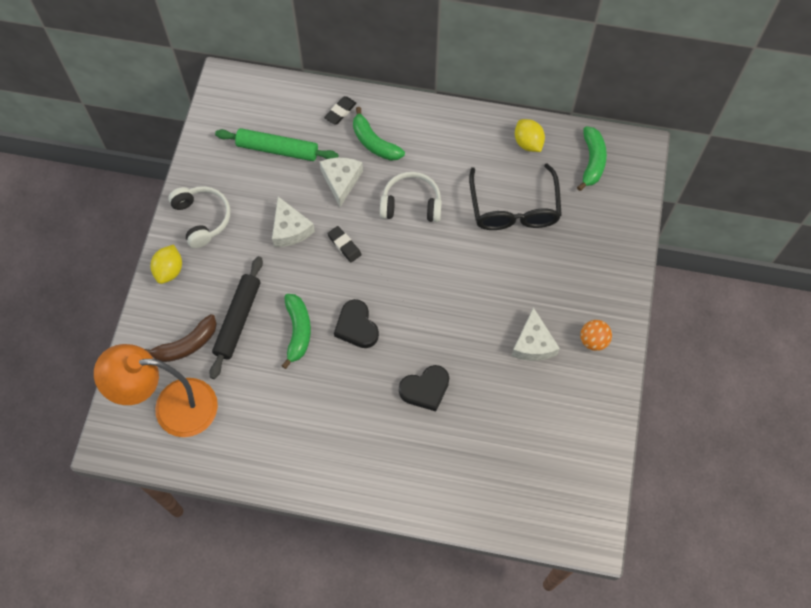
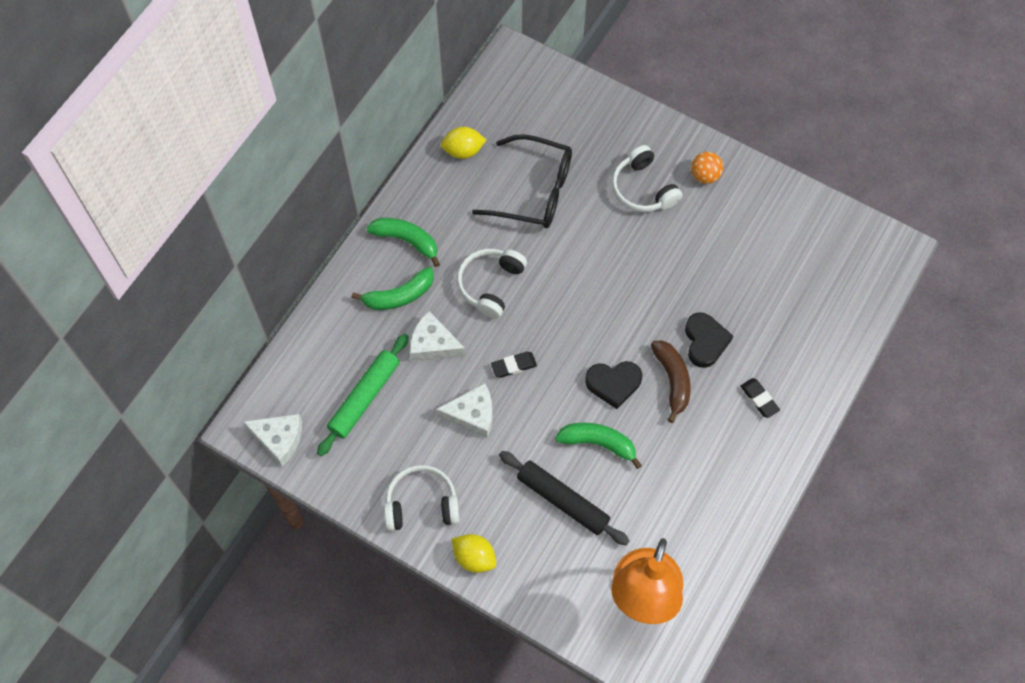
camera: 70 degrees left, 0 degrees up
brown banana [145,314,217,362] -> brown banana moved to [651,340,691,423]
black eraser [324,96,357,124] -> black eraser moved to [740,378,780,418]
white cheese [512,307,560,361] -> white cheese moved to [243,414,302,467]
green banana [577,126,607,191] -> green banana moved to [366,218,440,267]
none -> white headphones [612,145,682,212]

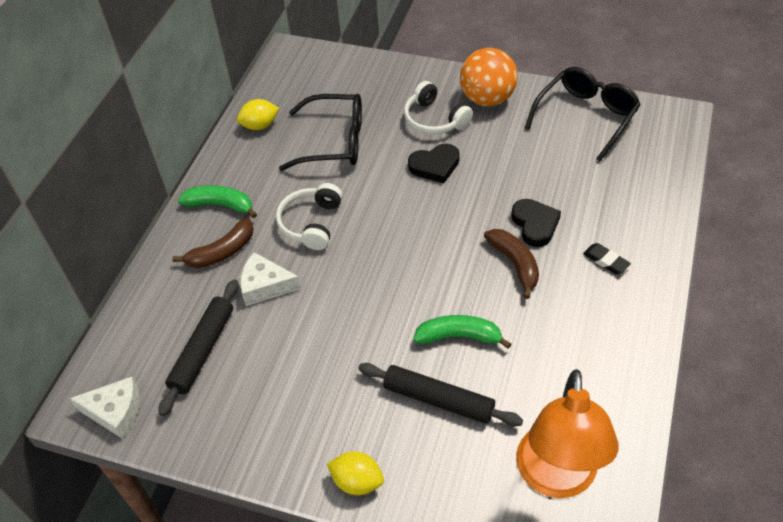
camera: 10 degrees left, 15 degrees down
green rolling pin [317,334,409,456] -> black rolling pin [158,279,238,416]
green banana [352,267,434,310] -> brown banana [172,218,254,268]
white headphones [384,465,459,531] -> none
white cheese [436,383,493,438] -> none
black eraser [491,352,537,378] -> none
black heart [585,361,642,409] -> black heart moved to [408,144,460,183]
orange ball [691,152,723,184] -> orange ball [460,48,518,106], size x1.90
none -> black glasses [525,67,641,161]

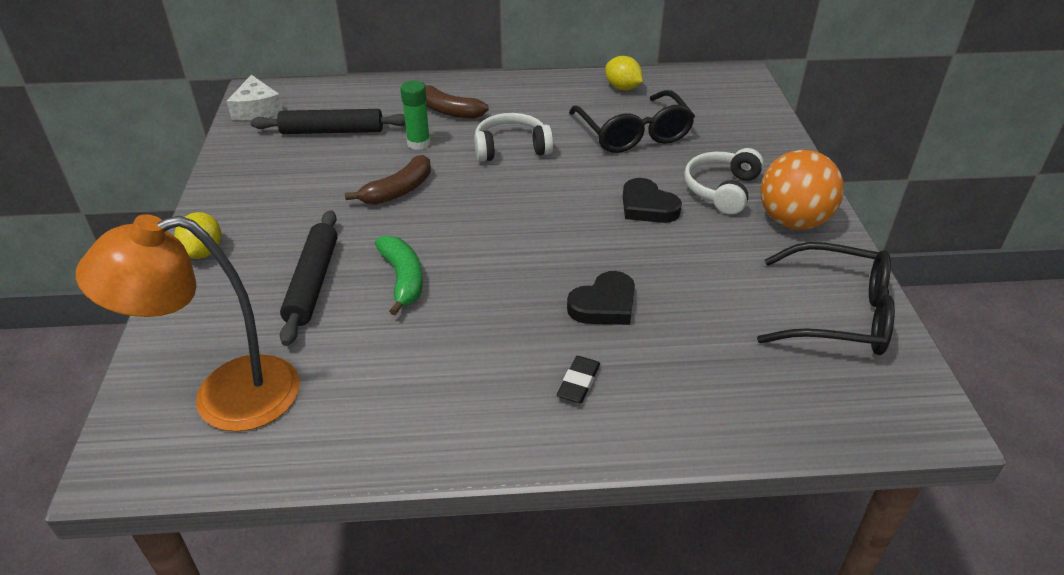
camera: 65 degrees right, 10 degrees down
green banana [178,185,257,218] -> none
white cheese [240,252,301,306] -> green glue stick [400,81,430,150]
brown banana [484,229,539,299] -> brown banana moved to [345,155,431,205]

